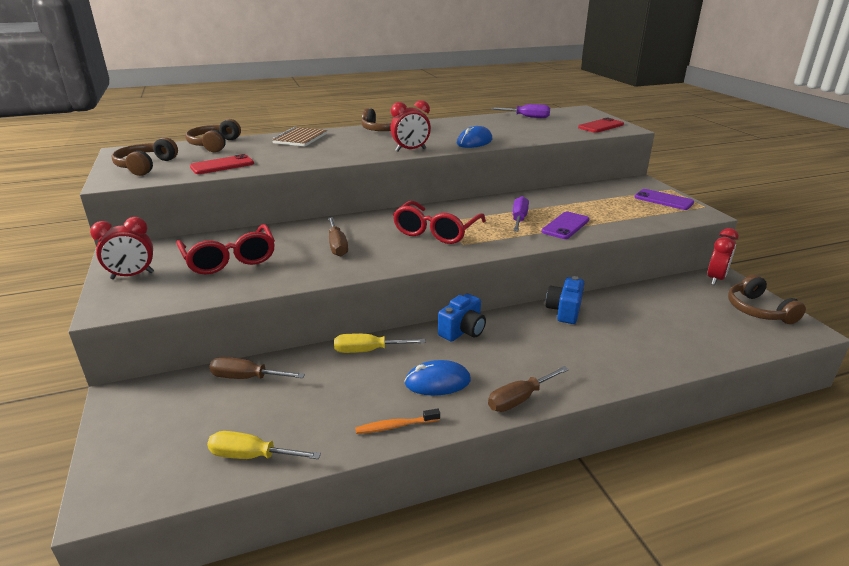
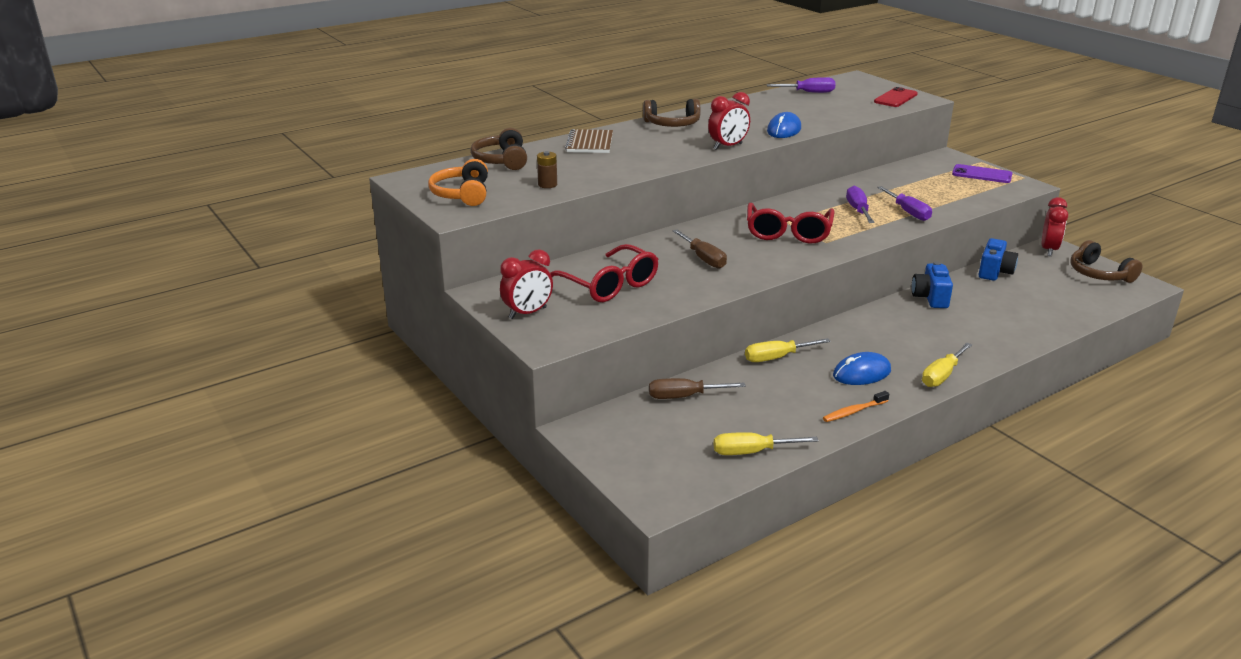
camera: 15 degrees left, 0 degrees up
brown headphones [112,137,178,176] -> orange headphones [428,159,488,206]
red phone [190,154,254,174] -> brown battery [537,151,557,188]
blue camera [438,294,486,342] -> blue camera moved to [979,238,1018,281]
brown screwdriver [488,366,569,412] -> yellow screwdriver [922,343,972,387]
purple phone [541,212,589,239] -> purple screwdriver [877,186,932,221]

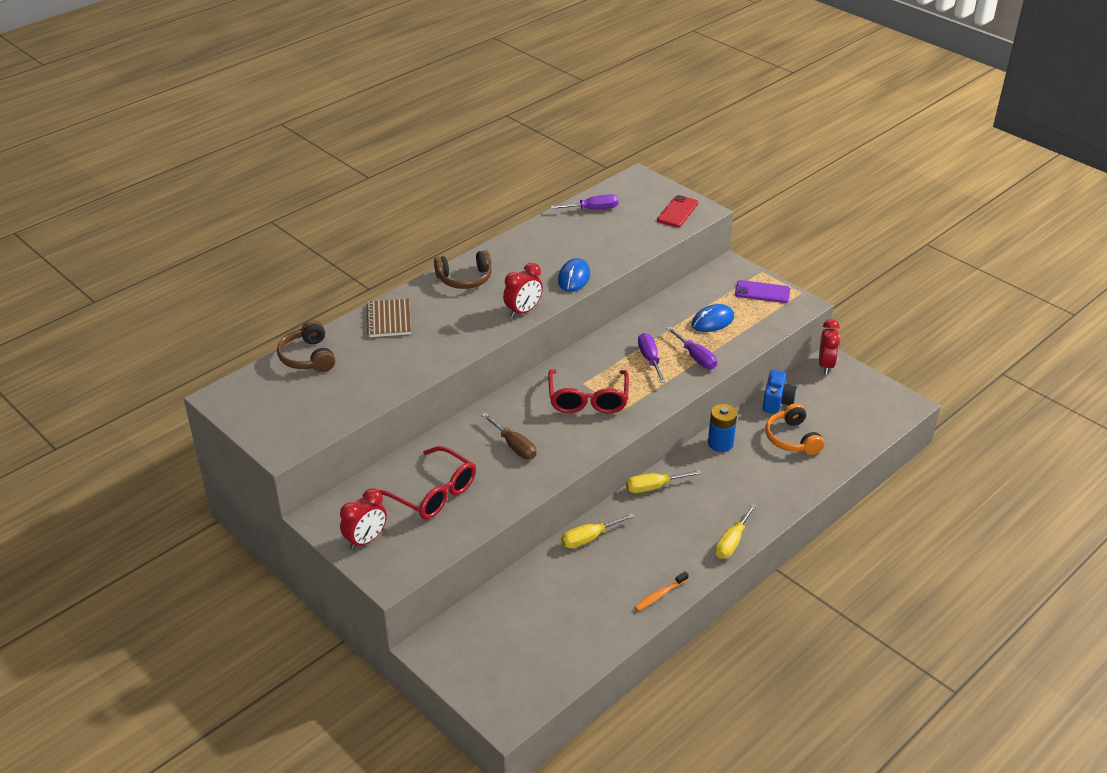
camera: 10 degrees left, 10 degrees up
orange headphones [428,159,488,206] -> orange headphones moved to [765,403,824,455]
brown battery [537,151,557,188] -> none
brown screwdriver [649,378,746,399] -> none
yellow screwdriver [713,432,818,455] -> yellow screwdriver moved to [626,470,702,493]
blue mouse [833,352,891,385] -> blue mouse moved to [691,304,734,332]
blue camera [911,262,953,308] -> blue battery [708,404,737,452]
brown headphones [1071,240,1142,283] -> none

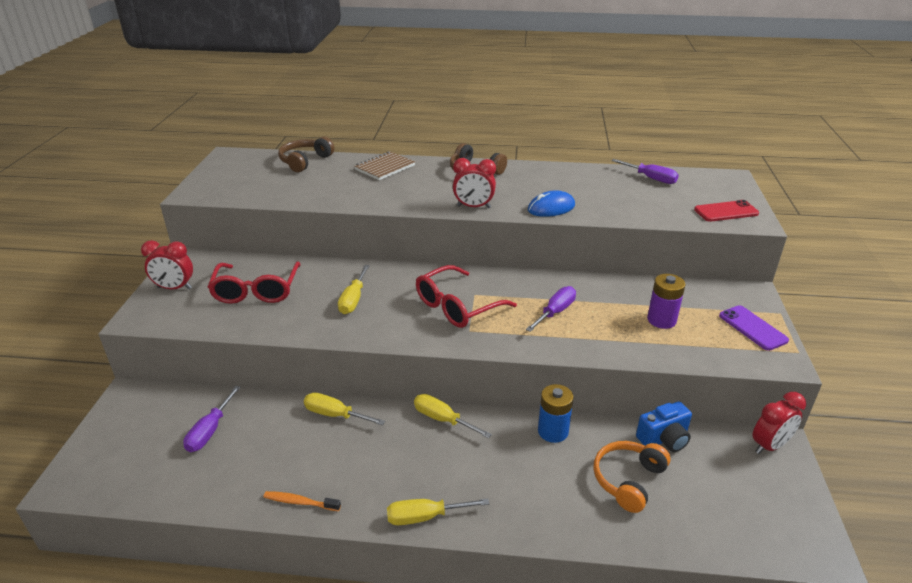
camera: 50 degrees right, 5 degrees down
brown screwdriver [482,413,537,459] -> yellow screwdriver [338,265,370,314]
purple screwdriver [666,326,717,369] -> purple screwdriver moved to [183,386,241,452]
blue mouse [691,304,734,332] -> purple battery [647,274,686,329]

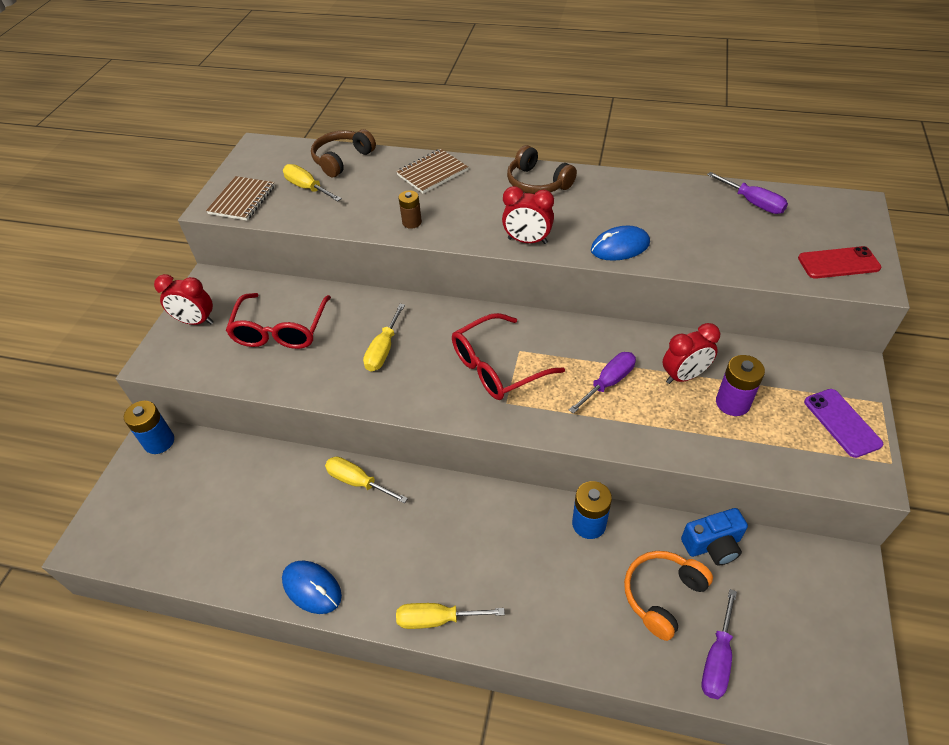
camera: 10 degrees right, 15 degrees up
purple screwdriver [183,386,241,452] -> purple screwdriver moved to [702,589,737,699]
orange toothbrush [264,491,341,511] -> blue mouse [282,560,342,614]
yellow screwdriver [414,394,492,438] -> yellow screwdriver moved to [283,164,342,201]
red clock [752,392,806,454] -> red clock moved to [662,323,720,384]
none -> blue battery [124,401,174,454]
none -> brown notebook [206,176,275,221]
none -> brown battery [399,190,422,229]

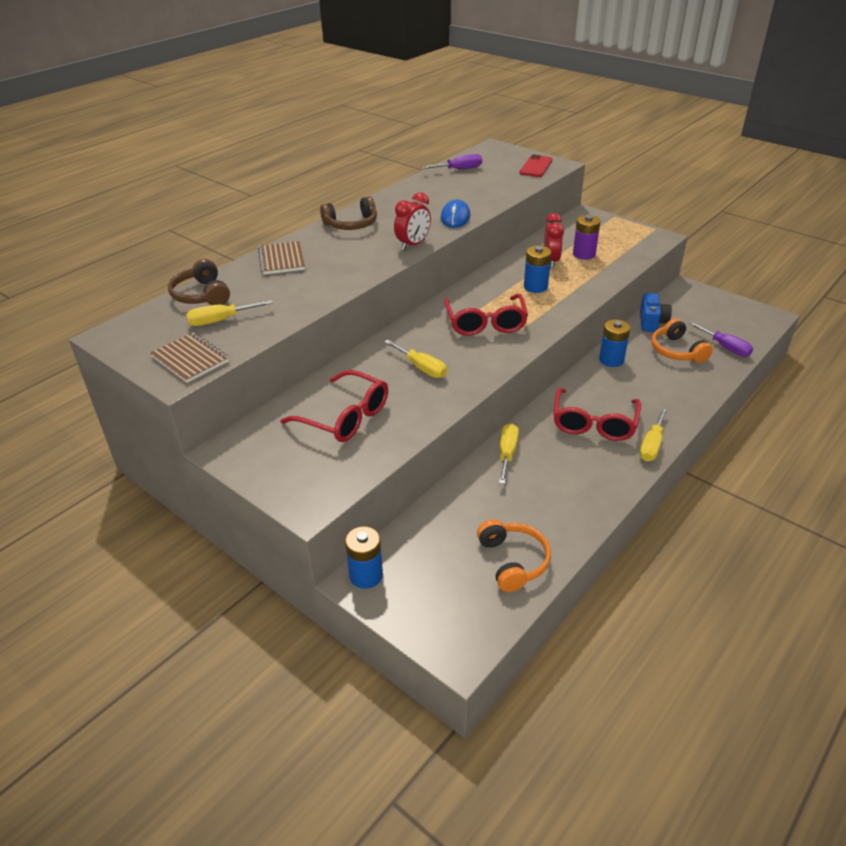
camera: 65 degrees left, 10 degrees down
red clock [154,274,214,325] -> none
blue mouse [282,560,342,614] -> none
yellow screwdriver [325,457,408,503] -> yellow screwdriver turned 135 degrees clockwise [499,423,519,484]
brown battery [399,190,422,229] -> none
purple screwdriver [569,352,636,414] -> blue battery [524,246,551,293]
purple phone [804,389,883,458] -> none
none -> orange headphones [477,519,551,592]
none -> red glasses [553,388,641,441]

